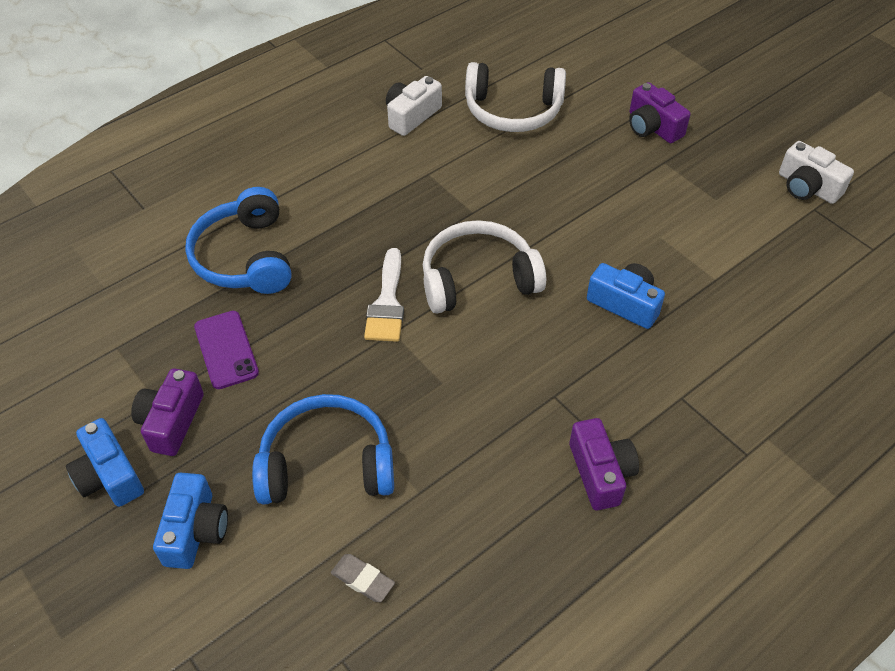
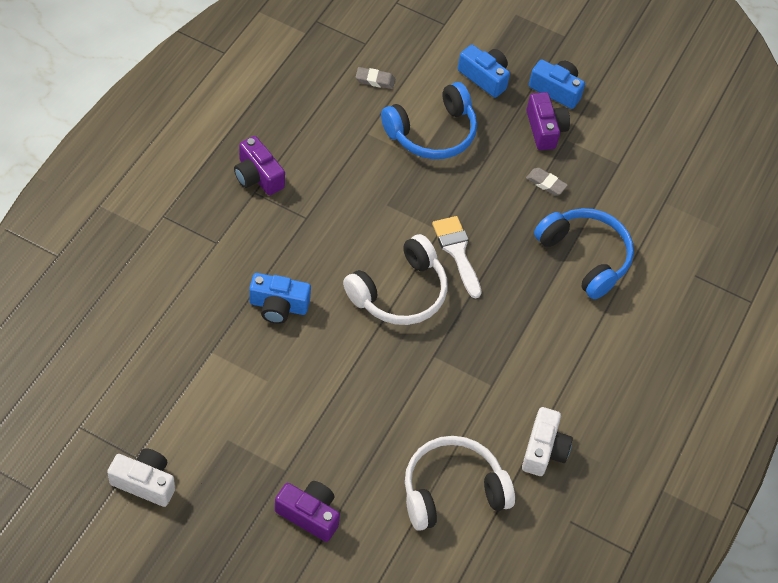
camera: 150 degrees right, 5 degrees up
blue camera [153,472,228,569] -> blue camera turned 150 degrees clockwise [458,44,510,98]
purple phone [194,311,259,389] -> grey eraser [526,168,568,196]

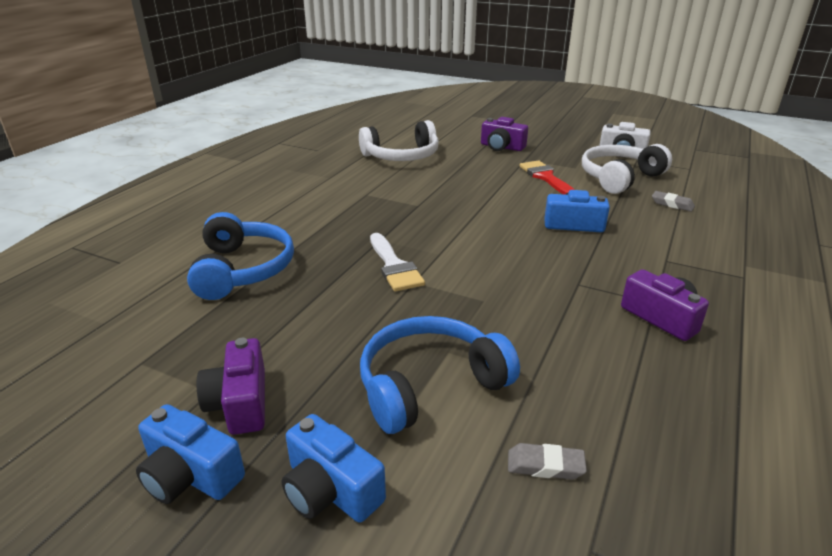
camera: 175 degrees left, 25 degrees down
white headphones [343,234,448,325] -> white headphones moved to [582,144,672,194]
white camera [522,407,573,476] -> none
grey eraser [526,168,568,196] -> grey eraser moved to [652,191,695,212]
blue headphones [534,208,634,299] -> blue headphones turned 150 degrees counterclockwise [187,212,294,300]
none -> red brush [519,160,575,195]

